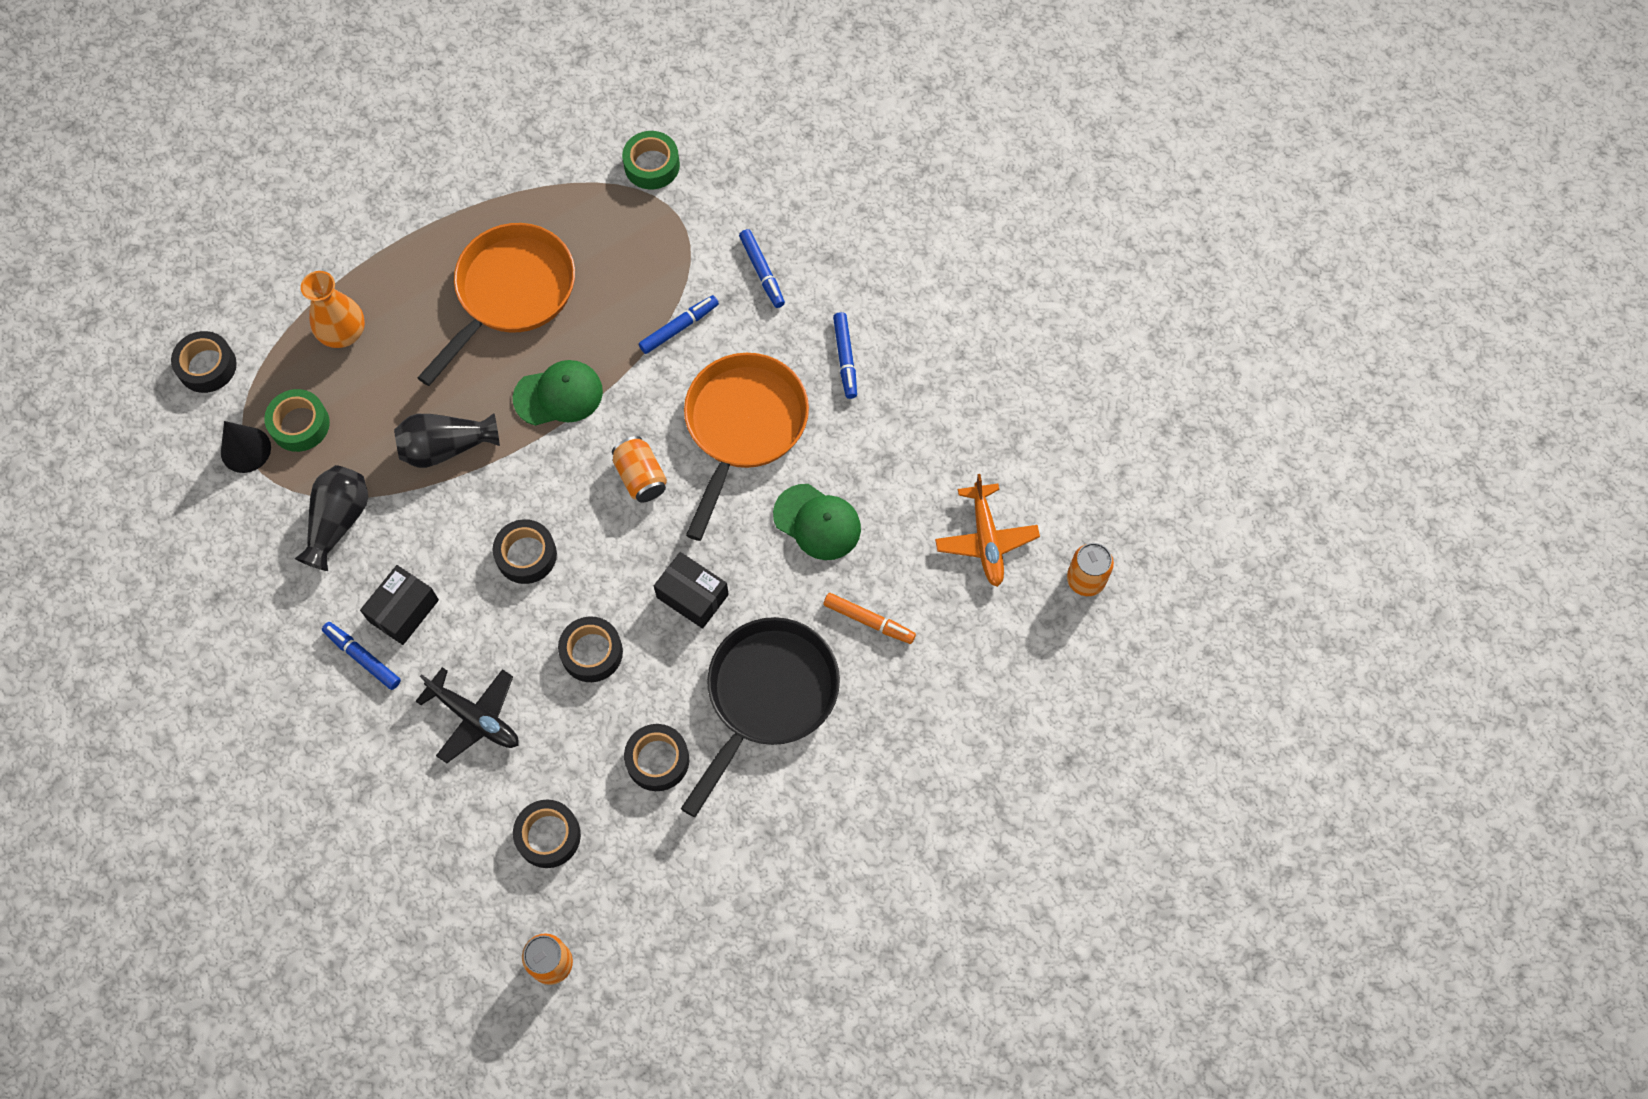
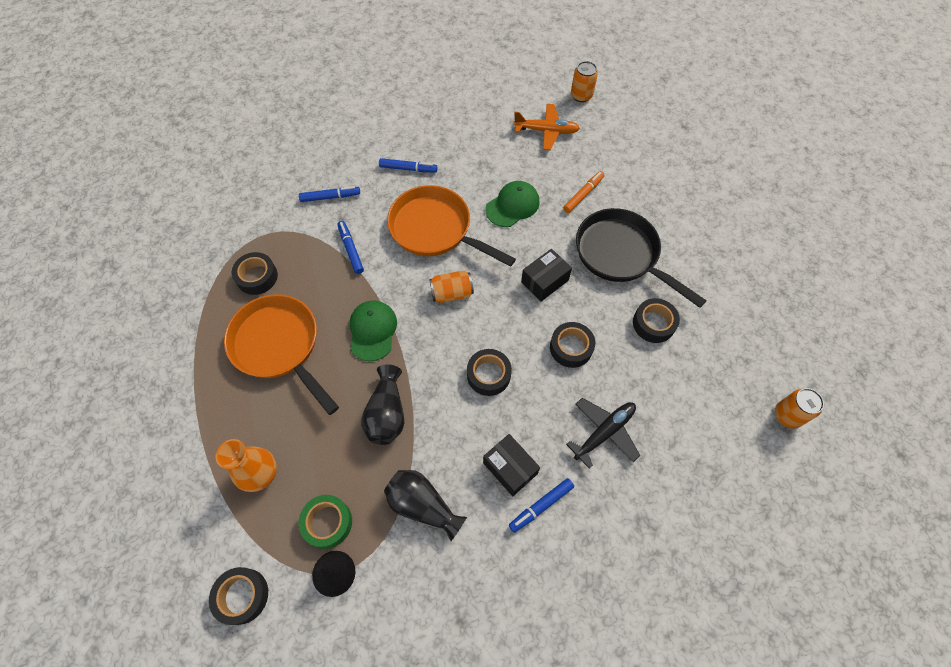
camera: 75 degrees left, 5 degrees down
black tape [513,800,581,868] -> black tape moved to [232,252,278,295]
green tape [622,131,680,190] -> none

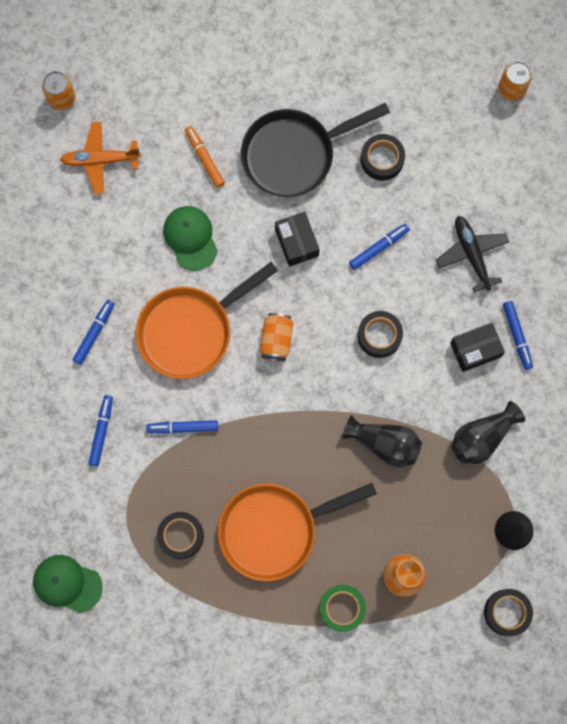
camera: 70 degrees left, 15 degrees up
green tape [298,495,352,549] -> green tape moved to [319,585,366,632]
green cap [350,300,397,361] -> green cap moved to [33,555,102,613]
orange plane [514,104,580,150] -> orange plane turned 120 degrees counterclockwise [60,122,141,194]
black tape [550,322,595,368] -> blue marker [349,224,410,270]

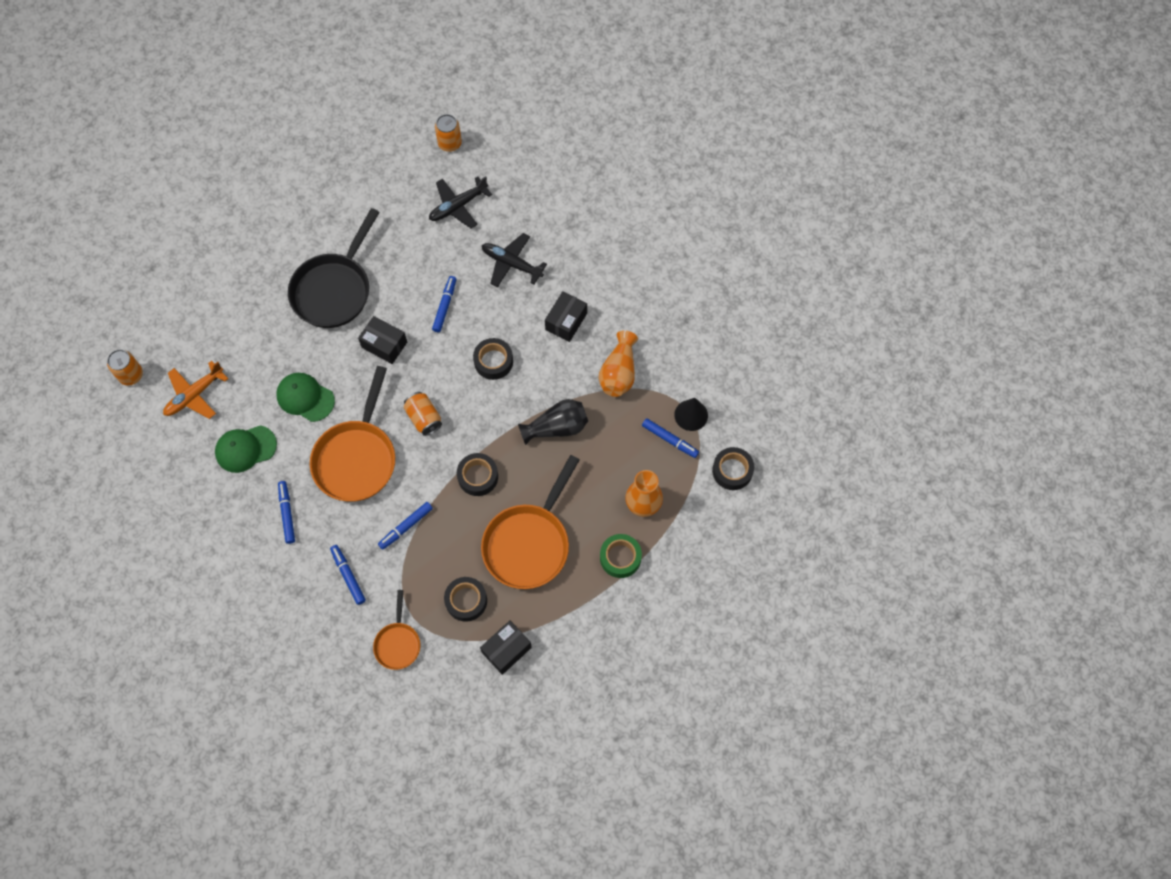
camera: 40 degrees left, 10 degrees down
green cap [33,555,102,613] -> green cap moved to [215,425,277,473]
orange marker [185,126,225,188] -> none
black tape [361,134,405,181] -> black tape moved to [457,453,498,496]
black vase [451,401,525,464] -> orange vase [598,330,638,397]
blue marker [503,301,533,370] -> blue marker moved to [642,418,699,458]
none -> orange pan [373,590,420,670]
none -> black plane [429,176,492,228]
none -> black box [480,621,532,675]

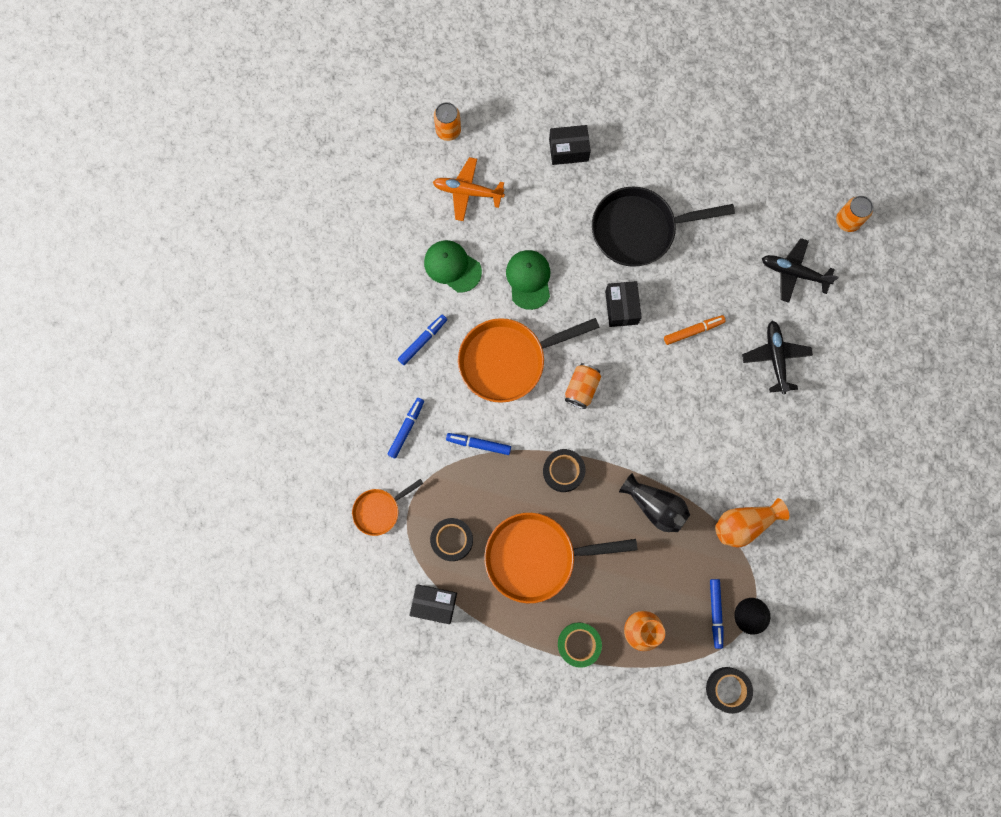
camera: 55 degrees right, 10 degrees up
blue marker [432,276,456,332] -> orange marker [664,315,726,345]
black tape [473,338,513,380] -> none
black box [545,291,587,342] -> black box moved to [549,125,591,165]

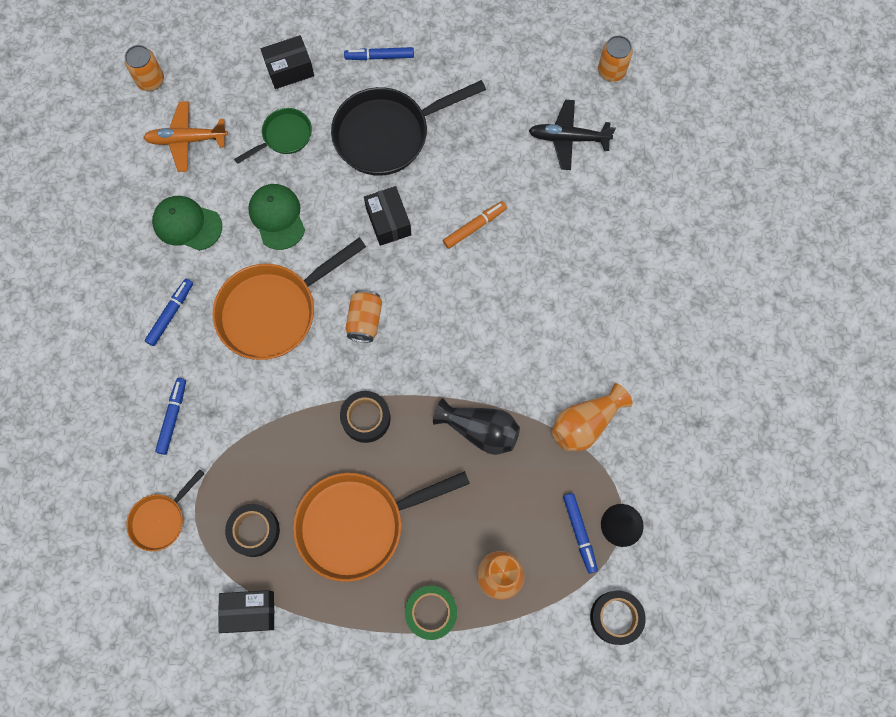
camera: 15 degrees left, 5 degrees down
blue marker [446,433,511,455] -> blue marker moved to [344,47,414,60]
black plane [742,321,813,394] -> none
none -> green pan [234,108,312,164]

